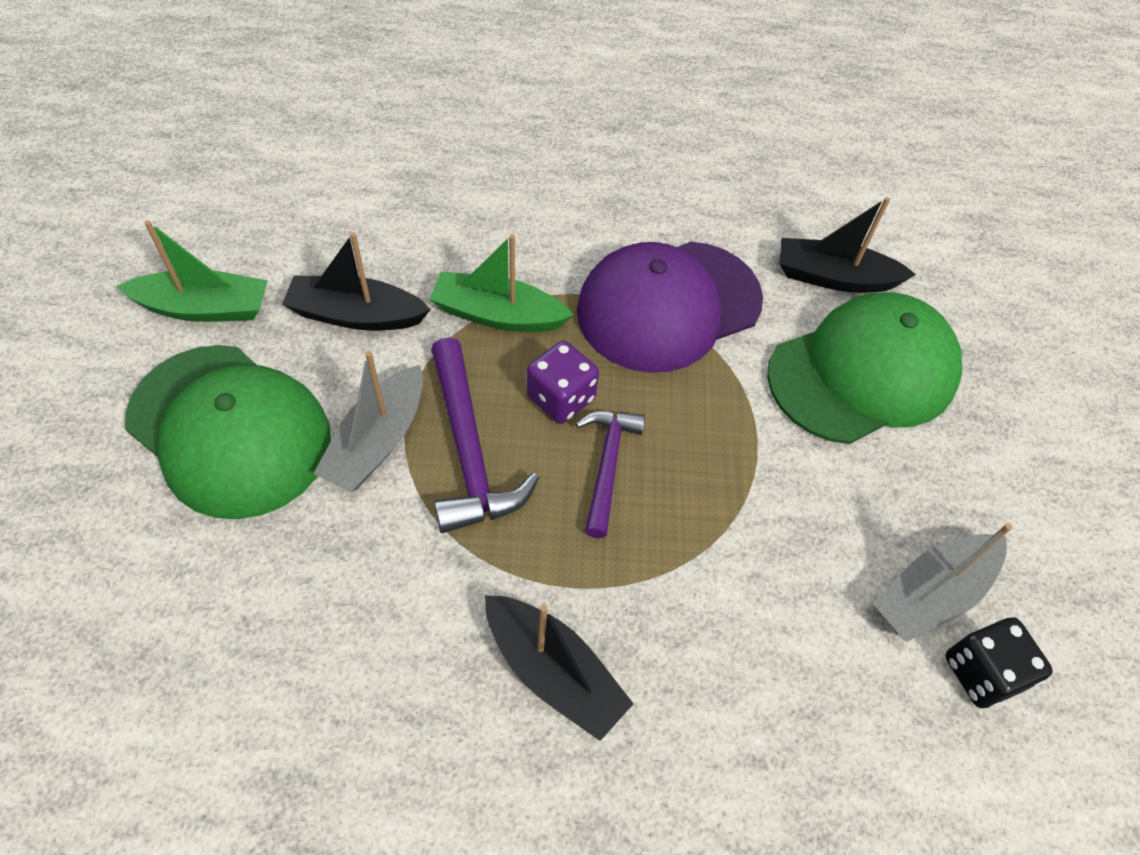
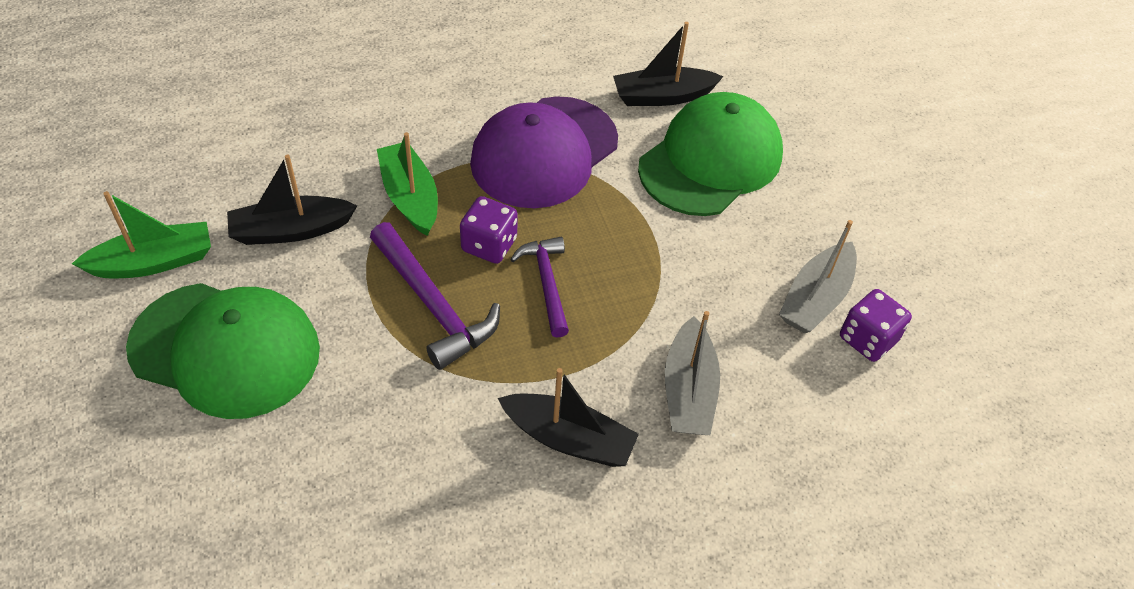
camera: 20 degrees left, 5 degrees down
grey boat [313,351,423,492] -> grey boat moved to [665,311,720,435]
green boat [429,234,574,332] -> green boat turned 75 degrees clockwise [377,132,438,236]
black dice [945,617,1053,708] -> purple dice [840,289,912,362]

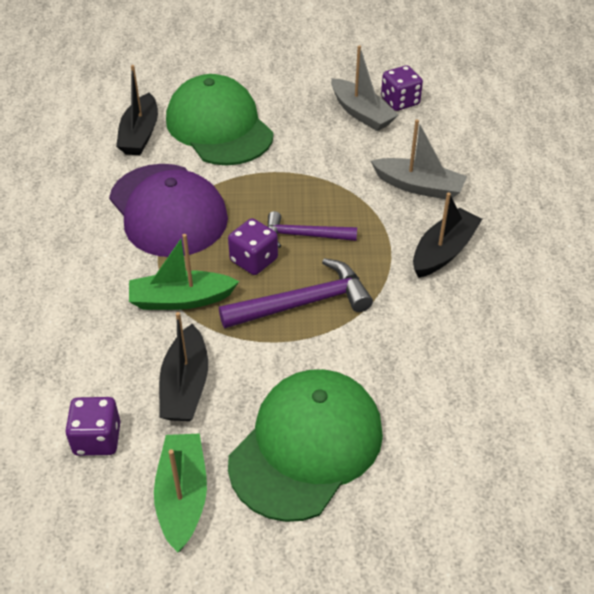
camera: 70 degrees left, 5 degrees down
none -> purple dice [65,397,121,456]

